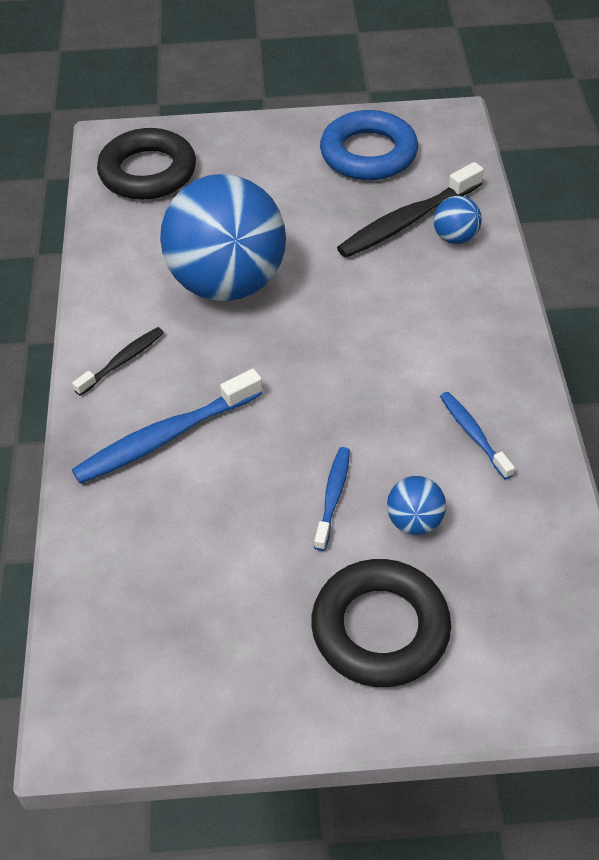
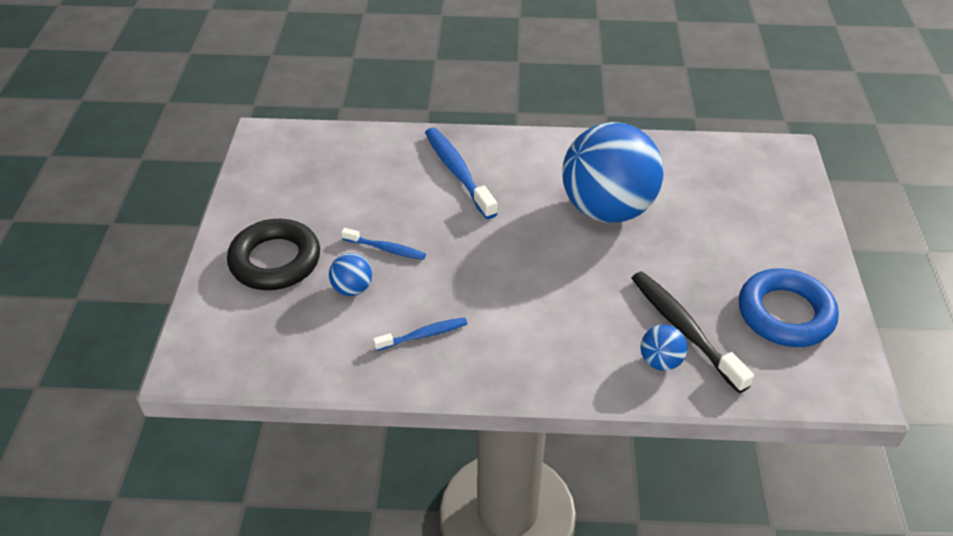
camera: 95 degrees right, 5 degrees down
black toothbrush [72,327,164,396] -> none
black ring [97,128,196,200] -> none

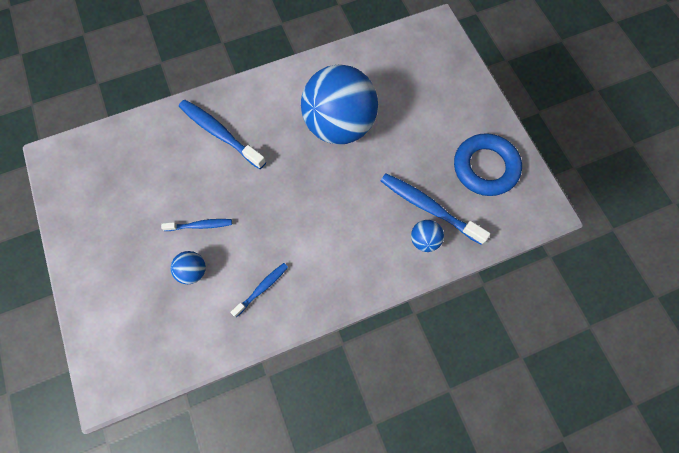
camera: 25 degrees left, 25 degrees up
black ring [227,219,320,290] -> none
black toothbrush [632,271,754,393] -> blue toothbrush [381,173,490,245]

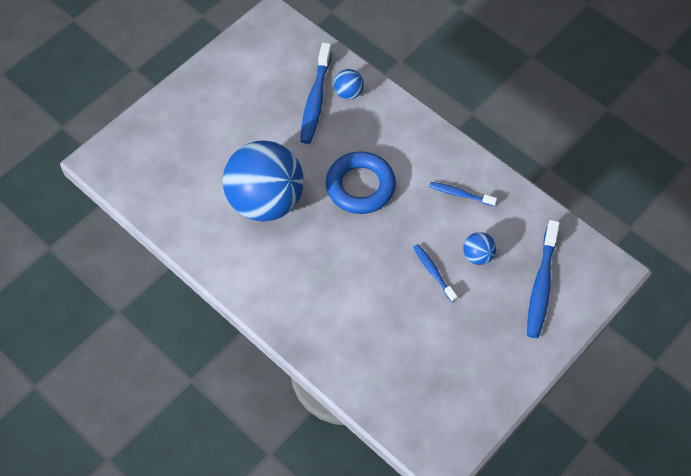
camera: 115 degrees left, 10 degrees down
blue toothbrush [179,100,266,169] -> blue toothbrush moved to [527,220,560,338]
blue ring [454,133,522,196] -> blue ring moved to [326,151,396,214]

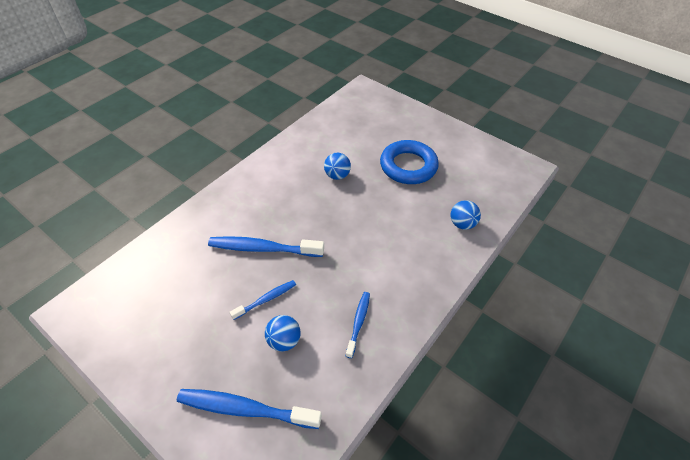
camera: 85 degrees right, 10 degrees down
blue ball [223,141,304,222] -> blue ball [324,153,351,180], size x0.40
blue toothbrush [300,43,332,144] -> blue toothbrush moved to [208,236,324,257]
blue ring [326,151,396,214] -> blue ring moved to [380,140,439,184]

